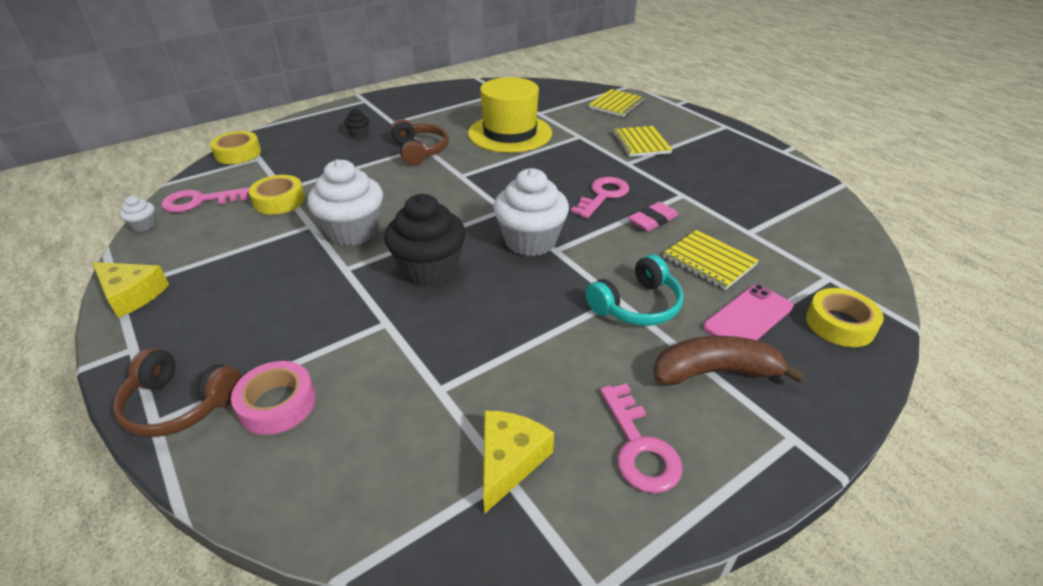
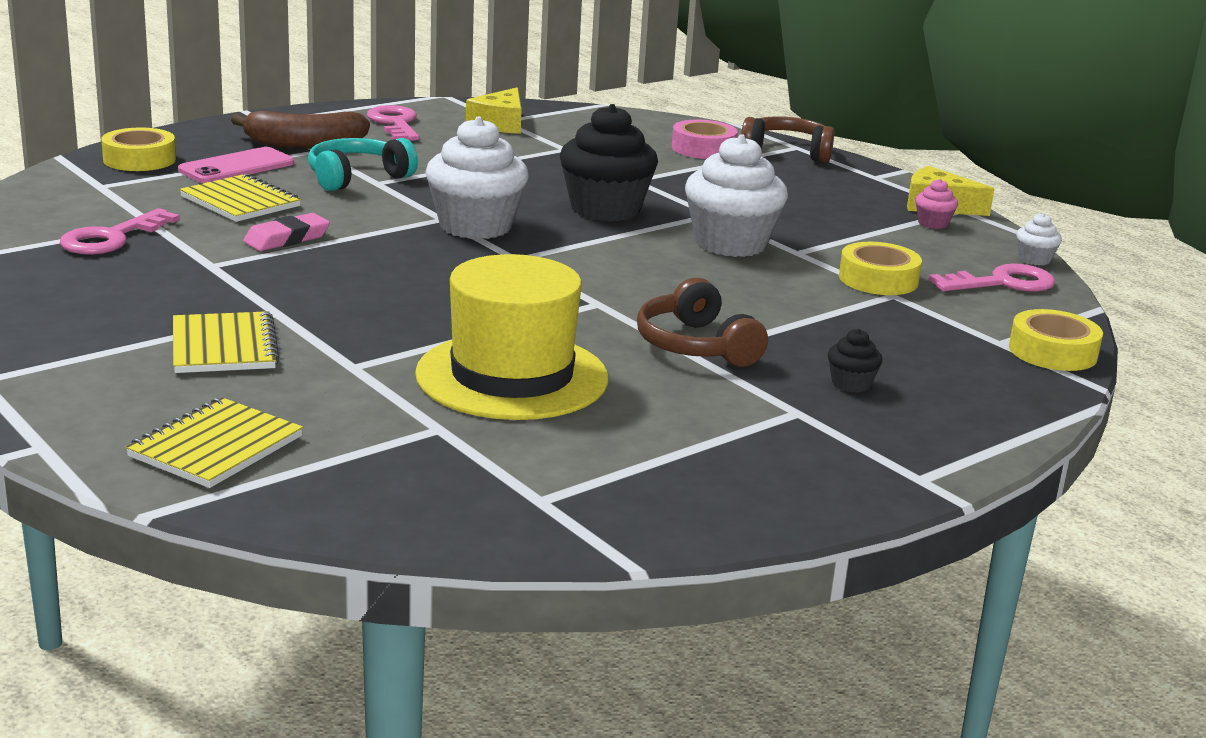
camera: 175 degrees right, 15 degrees down
pink key [571,177,629,218] -> pink key moved to [60,208,180,255]
none -> pink cupcake [915,179,958,229]

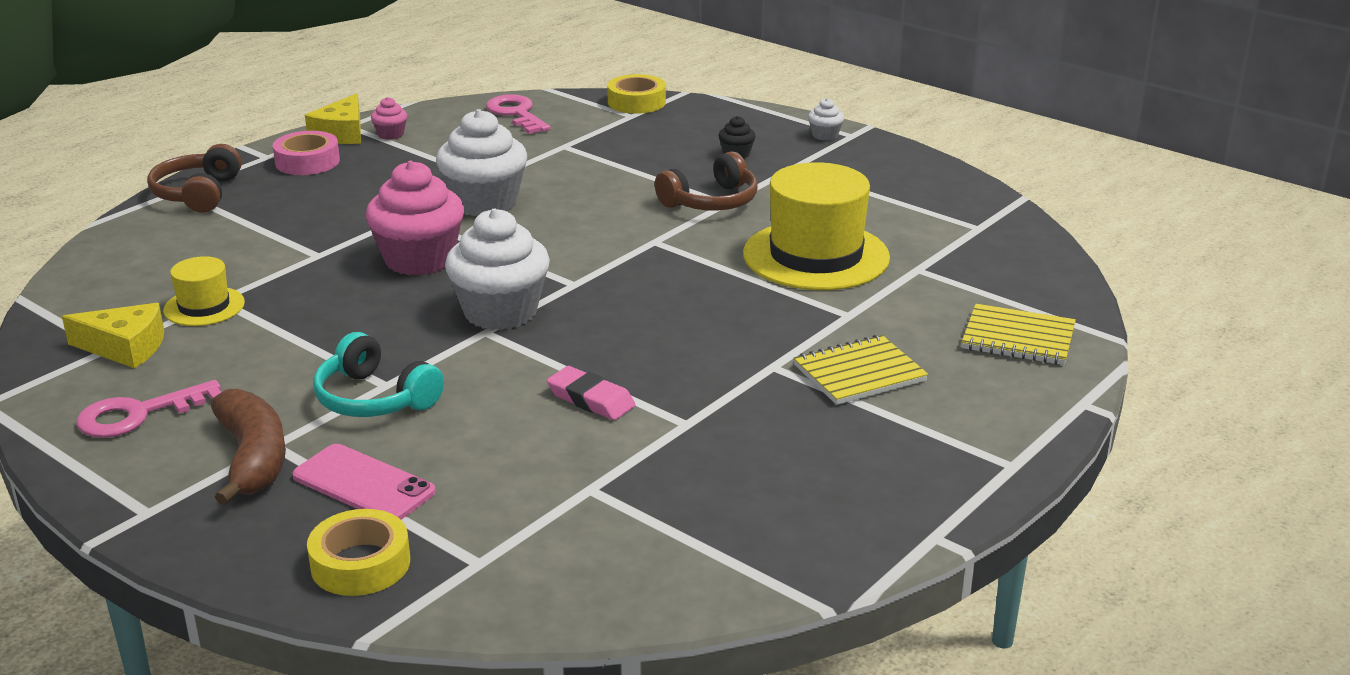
camera: 100 degrees left, 5 degrees up
pink key [60,208,180,255] -> none
yellow notebook [179,174,301,222] -> none
black cupcake [560,104,658,221] -> pink cupcake [365,161,464,275]
pink tape [672,120,738,159] -> pink tape moved to [273,131,340,175]
yellow tape [839,242,922,295] -> none
white cupcake [1016,213,1062,266] -> white cupcake moved to [808,98,844,141]
none -> yellow hat [163,256,245,326]

